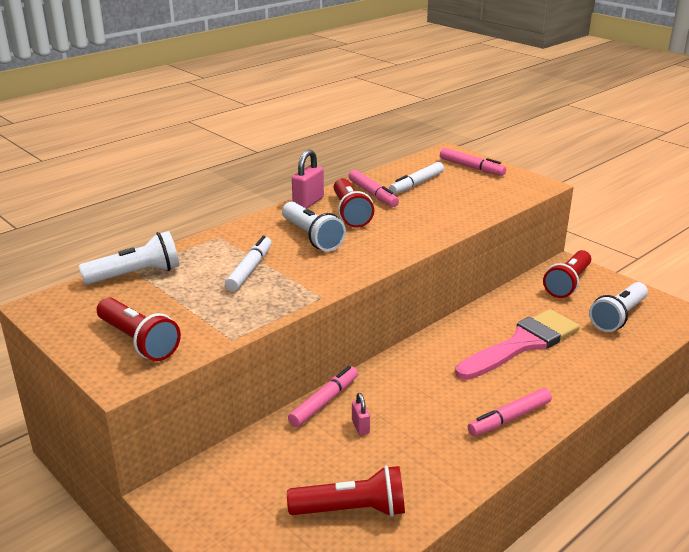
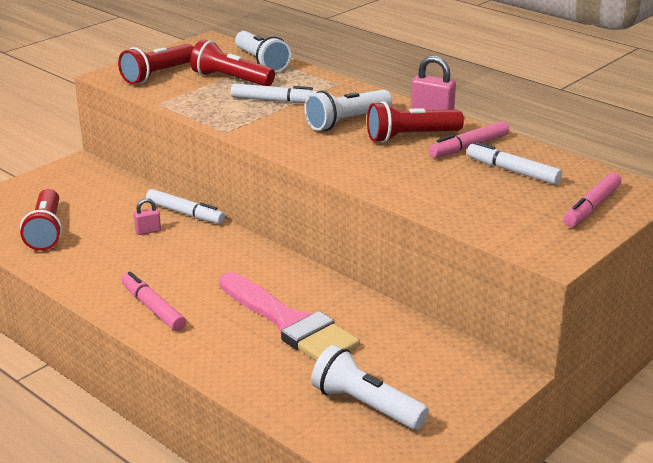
camera: 85 degrees right, 0 degrees up
pink marker [288,366,358,427] -> white marker [146,189,225,224]
red flashlight [543,250,591,298] -> red flashlight moved to [190,40,275,86]

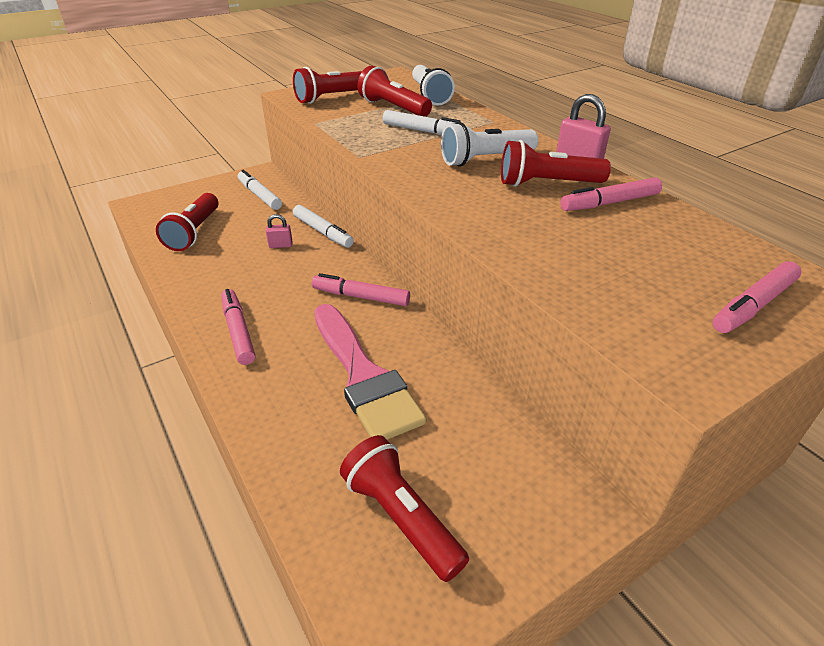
camera: 15 degrees right, 10 degrees up
white flashlight [311,345,429,430] -> red flashlight [340,435,469,582]
white marker [467,142,562,185] -> white marker moved to [238,170,282,210]
none -> pink marker [312,273,410,306]

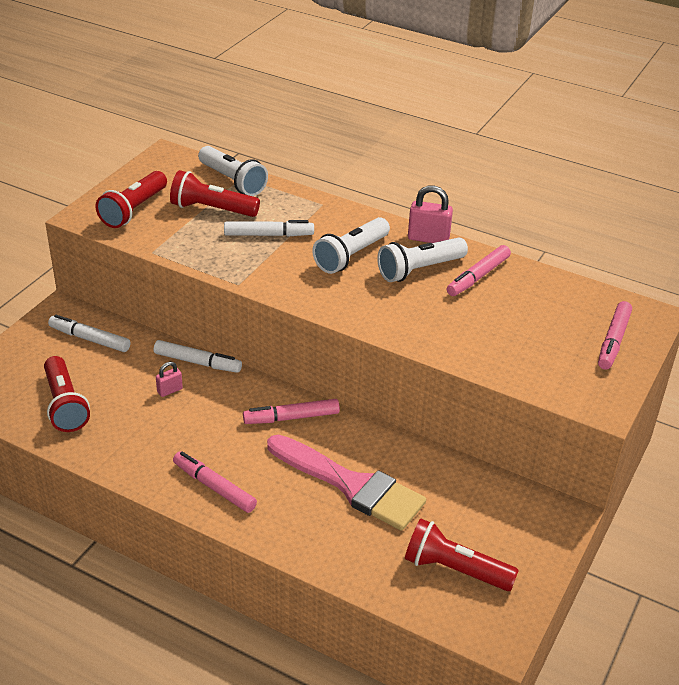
camera: 30 degrees left, 0 degrees up
red flashlight [501,140,611,187] -> white flashlight [377,237,468,282]

